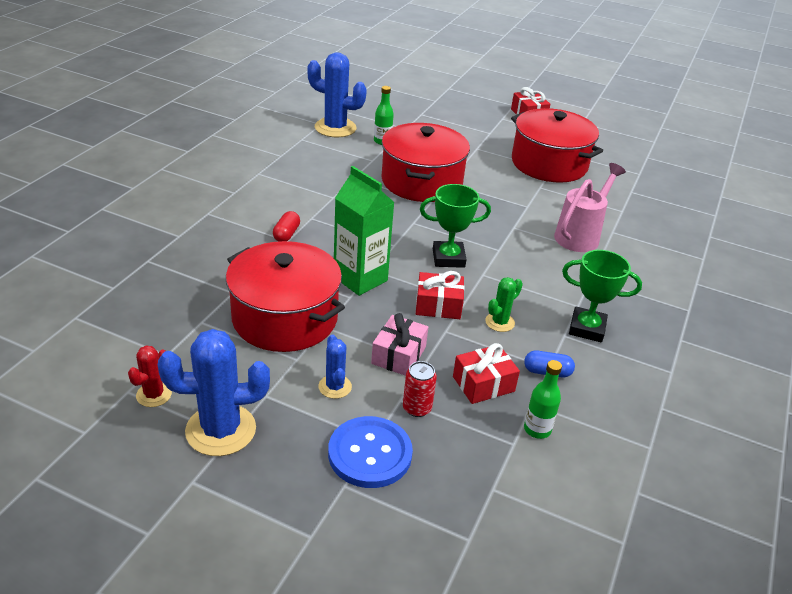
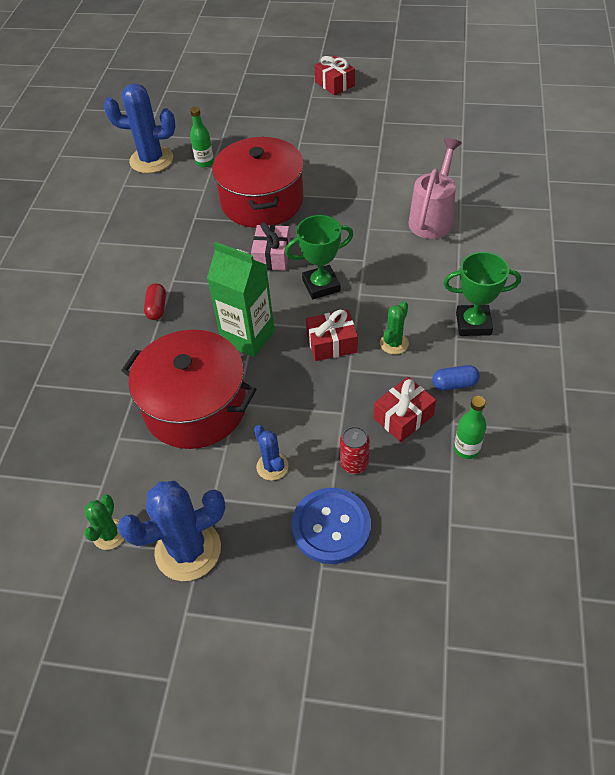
camera: 10 degrees left, 15 degrees up
red cactus [128,345,172,407] -> green cactus [84,495,124,550]
pink gift [371,313,428,376] -> pink gift moved to [251,222,290,271]
red pot [511,108,603,183] -> none

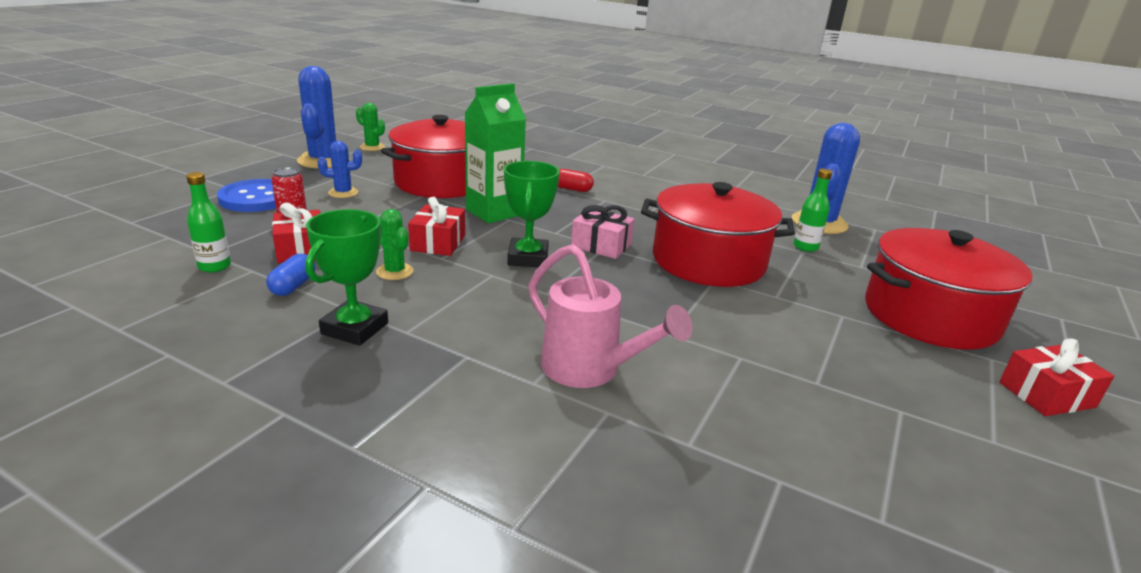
camera: 105 degrees right, 25 degrees down
none -> red pot [865,228,1033,350]

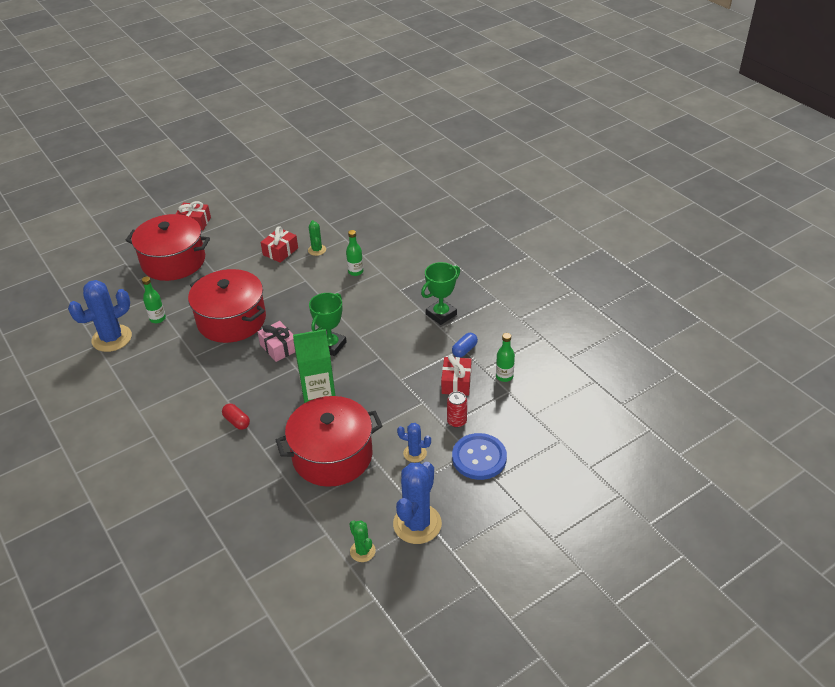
camera: 150 degrees left, 15 degrees up
green cactus [376,209,414,280] -> green cactus moved to [308,220,326,256]
red gift [408,197,465,256] -> red gift moved to [261,227,298,263]
pink watering can [528,244,692,388] -> green bottle [346,230,363,276]

